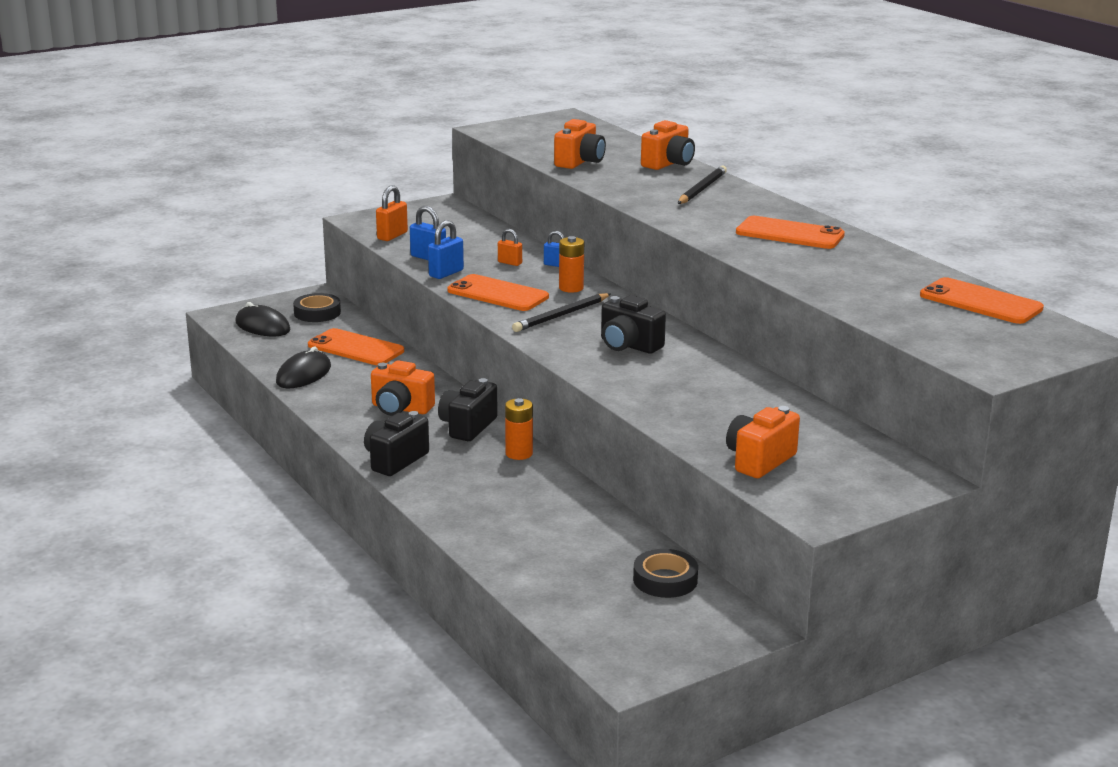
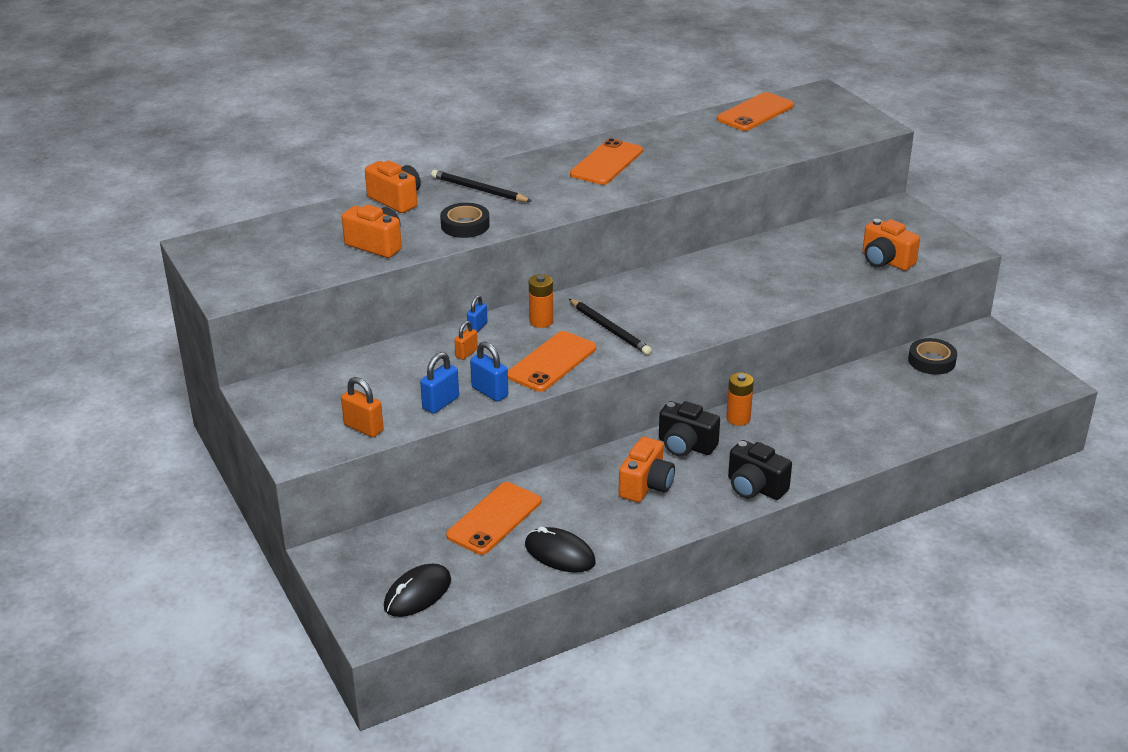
camera: 85 degrees left, 10 degrees up
black tape [293,293,341,322] -> black tape moved to [440,203,490,238]
black camera [601,295,666,354] -> none

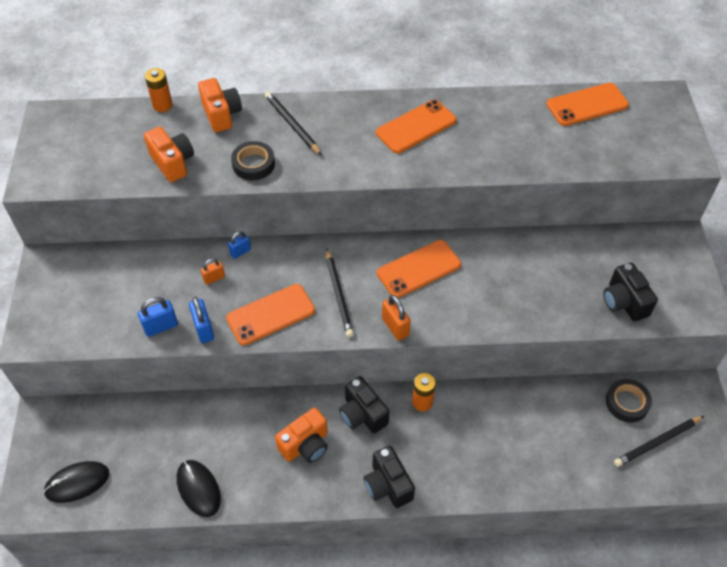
camera: 25 degrees right, 20 degrees up
orange padlock [341,377,384,437] -> orange padlock moved to [382,295,411,341]
orange phone [446,482,541,555] -> orange phone moved to [377,240,461,298]
orange battery [529,274,553,328] -> orange battery moved to [145,68,173,112]
orange camera [862,219,920,271] -> black camera [603,263,658,321]
none -> black pencil [614,416,704,467]

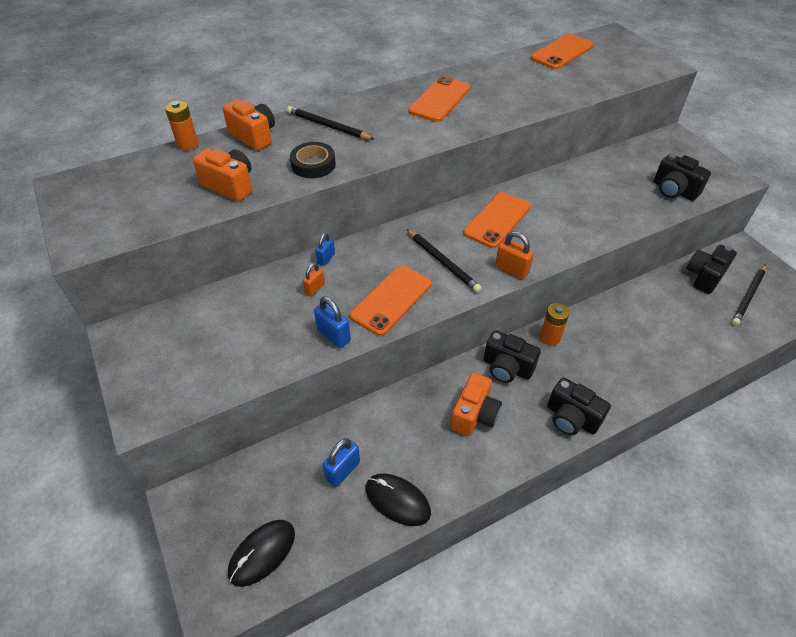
camera: 25 degrees left, 5 degrees down
blue padlock [138,297,178,337] -> blue padlock moved to [323,438,360,487]
black tape [606,379,652,423] -> black camera [687,245,737,294]

